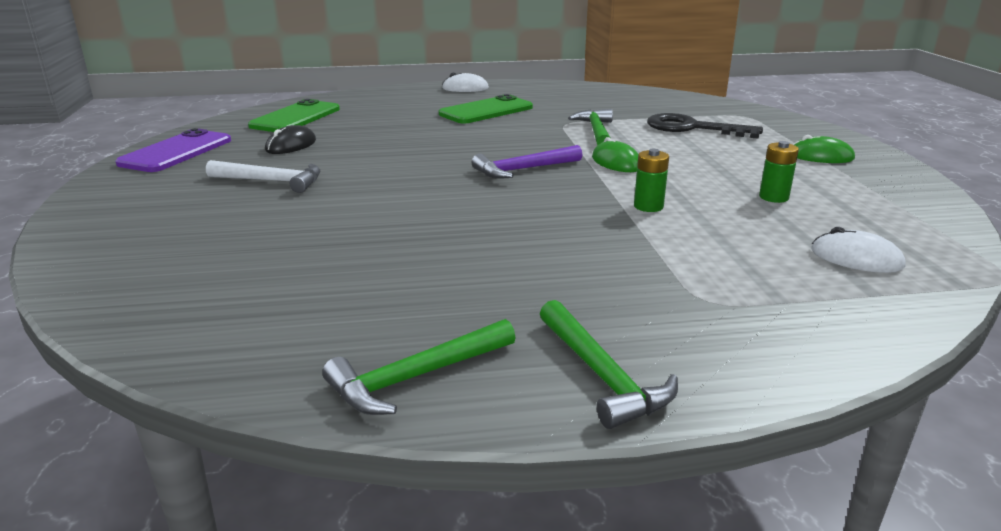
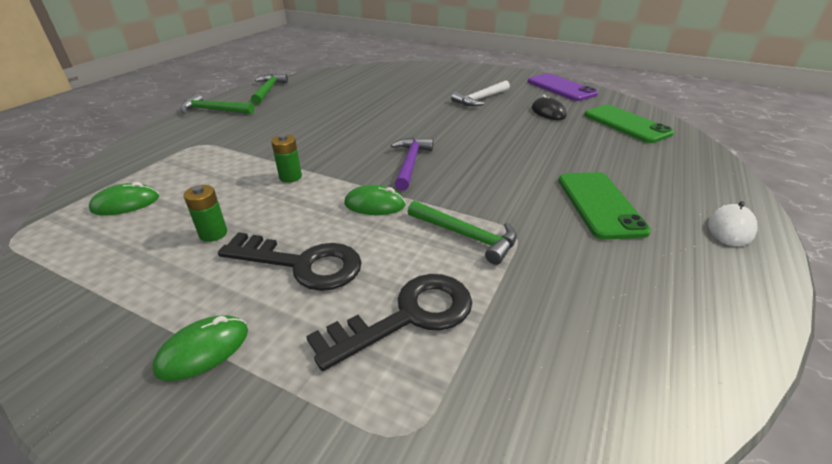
camera: 125 degrees right, 10 degrees up
white mouse [811,227,906,273] -> green mouse [89,182,159,215]
none -> black key [218,232,362,291]

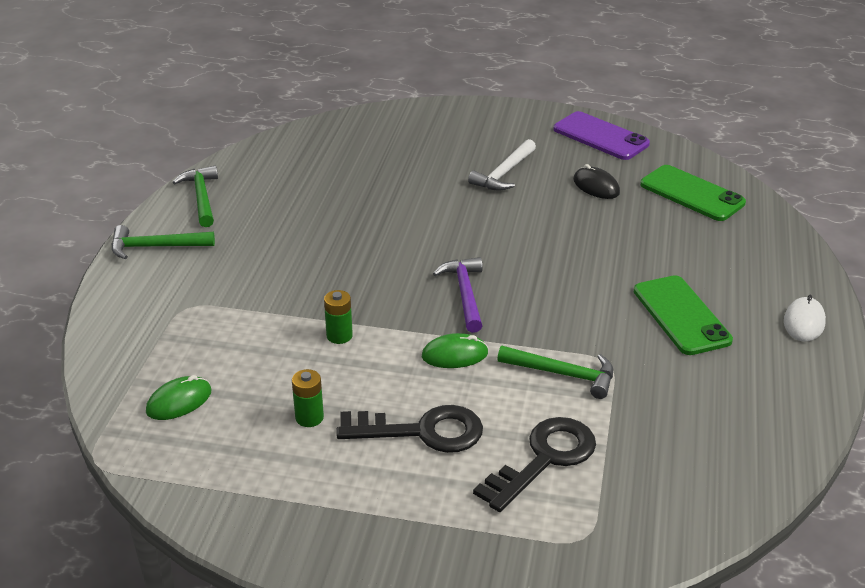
camera: 15 degrees left, 0 degrees up
green mouse [152,315,248,381] -> none

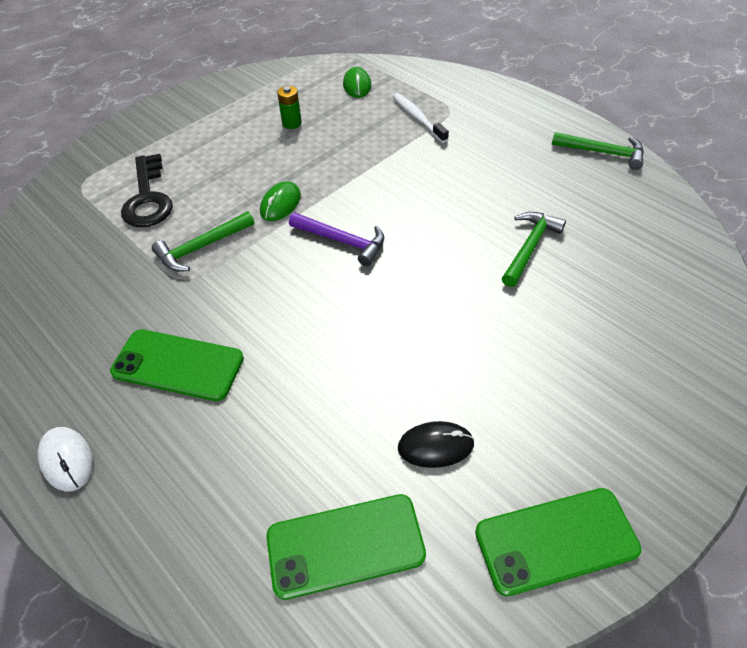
camera: 125 degrees right, 15 degrees up
green hammer [112,225,215,259] -> green hammer moved to [502,212,566,287]
green battery [324,290,353,344] -> none
black key [337,405,483,453] -> none
white hammer [468,139,536,190] -> none
purple phone [553,111,650,160] -> green phone [475,488,641,596]
none -> white toothbrush [392,93,449,143]

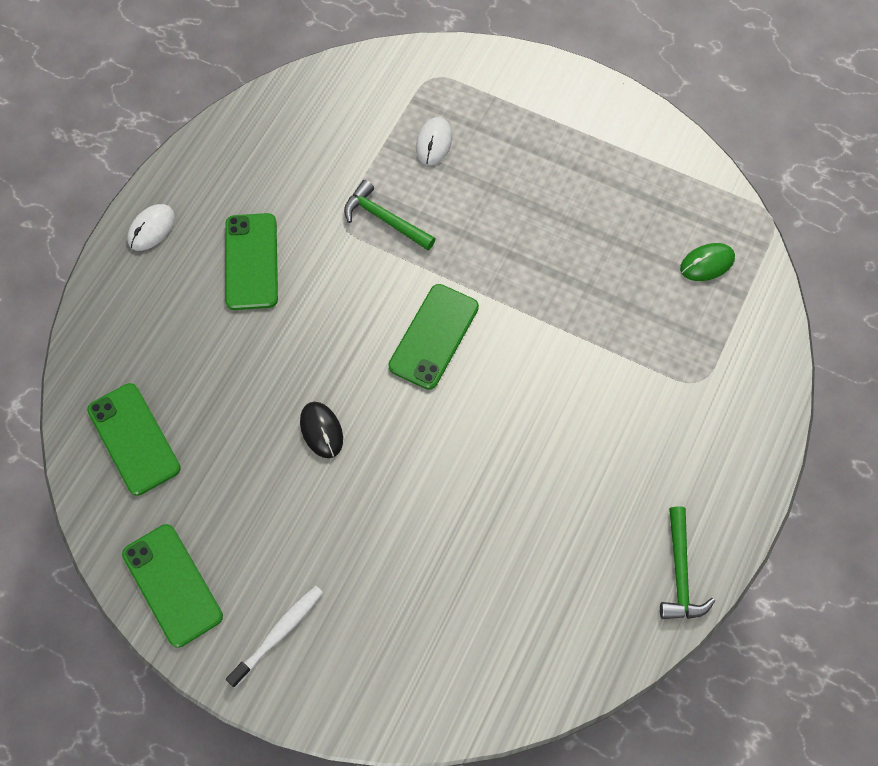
camera: 70 degrees right, 15 degrees up
black key [121,154,173,227] -> white mouse [416,117,452,166]
green mouse [260,181,301,221] -> none
green battery [277,86,302,129] -> none
purple hammer [289,212,384,266] -> green phone [388,284,479,390]
white toothbrush [392,93,449,143] -> white toothbrush moved to [226,585,323,688]
black mouse [398,421,475,468] -> black mouse moved to [300,402,343,458]
green hammer [502,212,566,287] -> none

